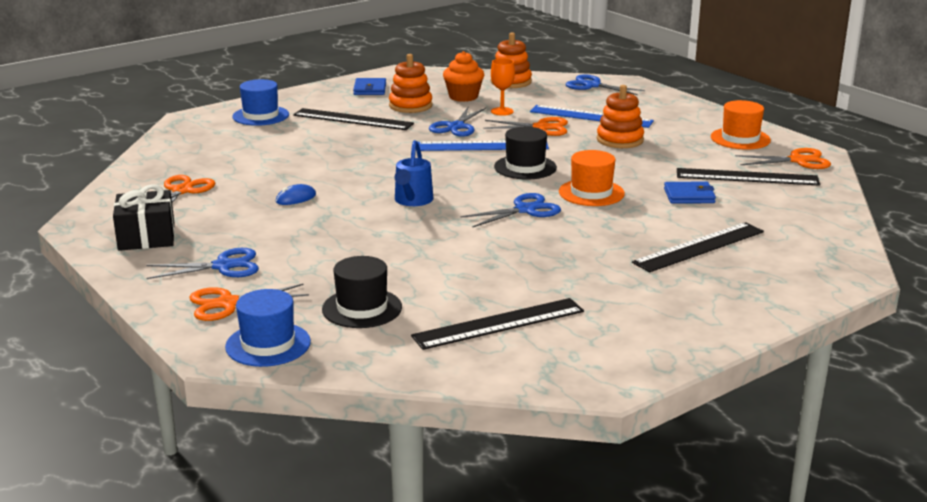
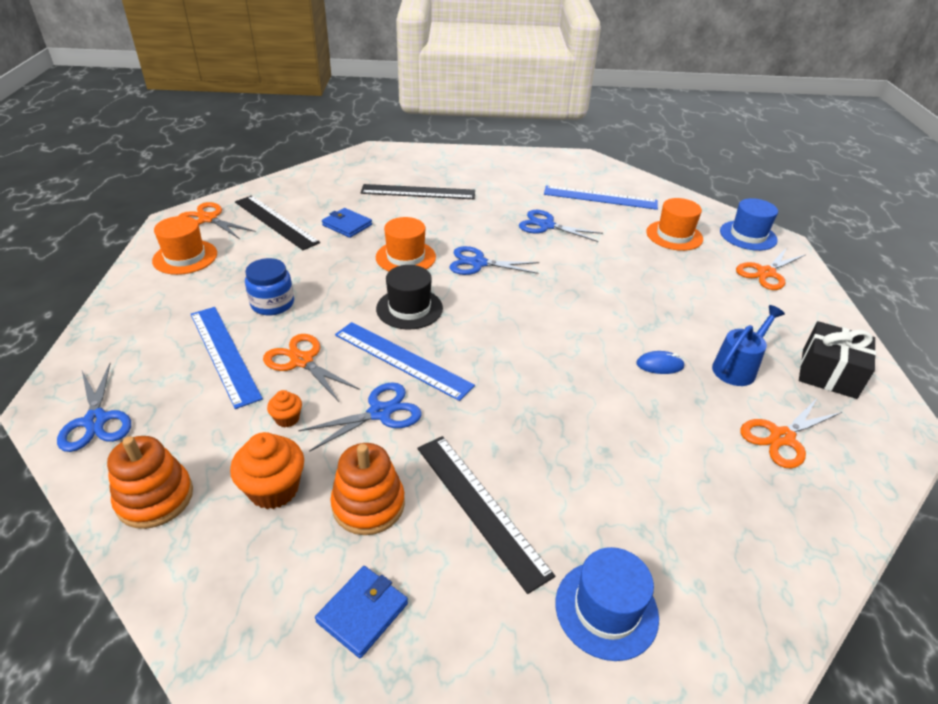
camera: 145 degrees left, 15 degrees up
blue scissors [146,248,259,279] -> blue scissors moved to [519,210,603,242]
orange scissors [190,284,309,321] -> orange scissors turned 120 degrees clockwise [736,247,805,290]
black hat [322,256,402,328] -> orange hat [646,198,703,251]
blue watering can [395,140,433,206] -> blue watering can moved to [712,305,785,386]
black ruler [411,298,584,350] -> blue ruler [544,185,658,210]
orange goblet [491,58,515,116] -> orange cupcake [267,390,302,428]
orange stacking toy [597,85,644,148] -> blue jar [245,258,294,315]

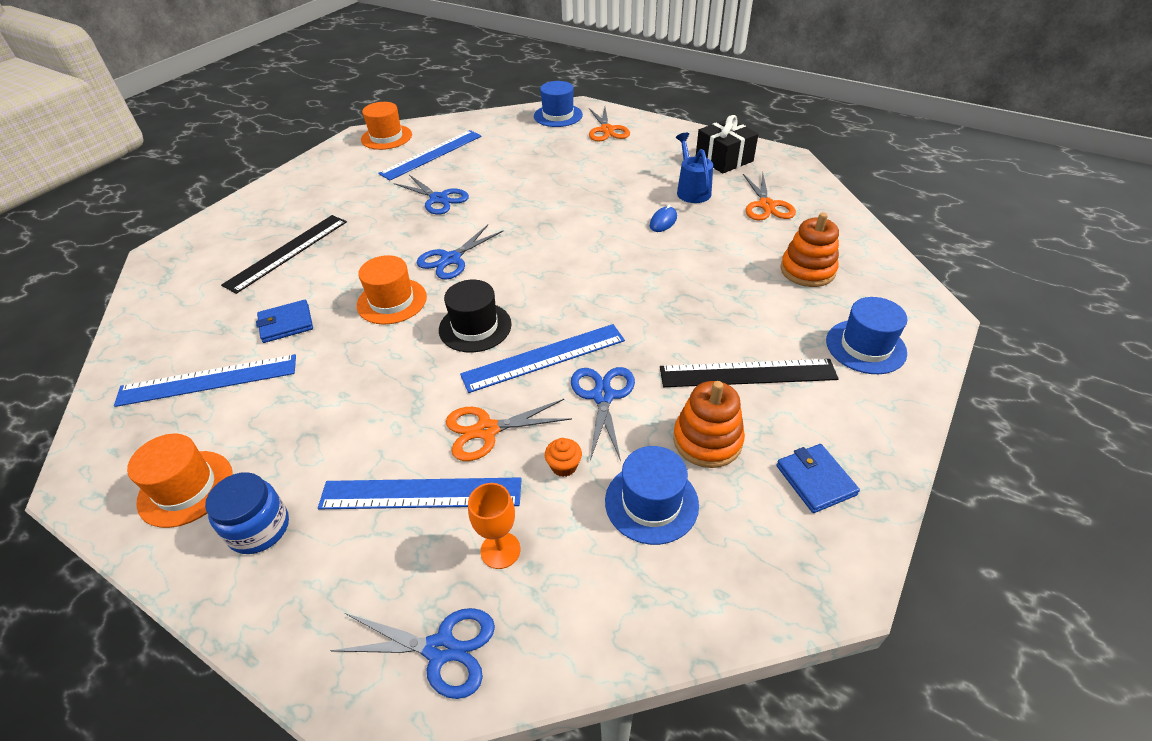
camera: 55 degrees left, 5 degrees up
orange stacking toy [107,436,193,529] -> orange stacking toy moved to [780,212,839,287]
orange scissors [178,202,256,239] -> none
orange cupcake [230,432,304,509] -> blue hat [605,446,699,545]
black ruler [235,195,320,250] -> blue ruler [114,354,296,407]
blue jar [245,258,294,315] -> blue jar moved to [205,472,289,554]
blue scissors [519,210,603,242] -> blue scissors turned 105 degrees counterclockwise [394,175,469,215]
orange hat [646,198,703,251] -> orange hat moved to [361,102,412,150]
none -> orange goblet [468,483,520,569]

